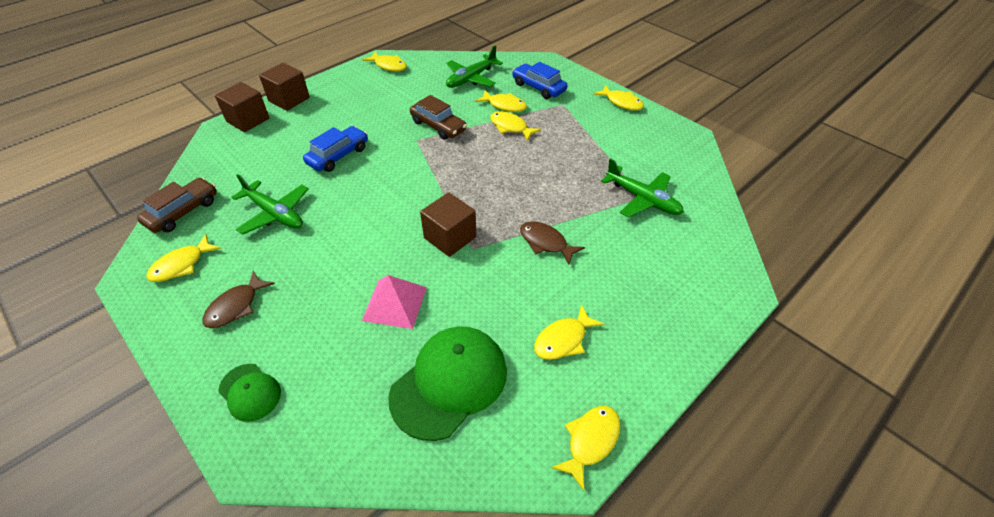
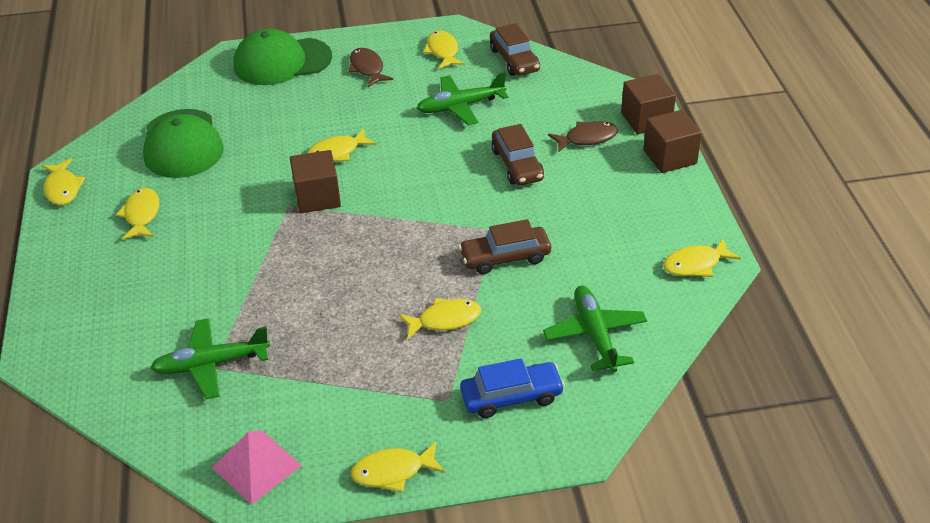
camera: 125 degrees right, 5 degrees down
green cap [218,364,281,422] -> green cap [234,29,332,85], size x1.89
blue car [303,126,368,172] -> brown car [491,124,544,185]
pink pyramid [362,275,427,329] -> pink pyramid moved to [212,430,302,505]
yellow fish [475,91,527,112] -> yellow fish moved to [307,128,376,161]
brown fish [520,221,585,264] -> brown fish moved to [548,121,618,152]

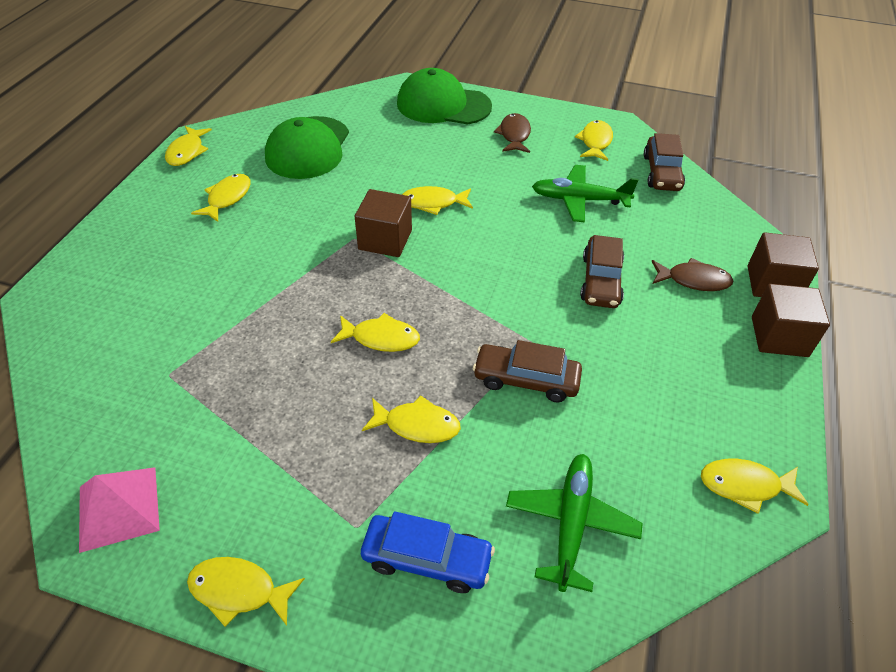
camera: 25 degrees right, 5 degrees up
green plane [150,318,270,399] -> none
none -> yellow fish [331,313,420,352]

